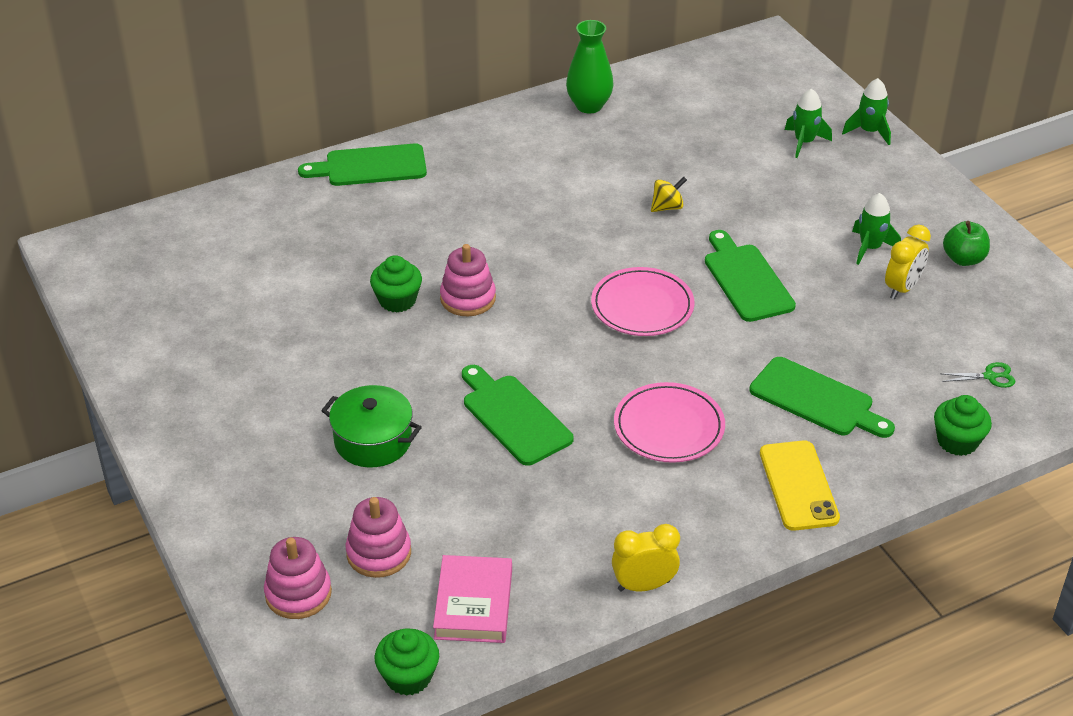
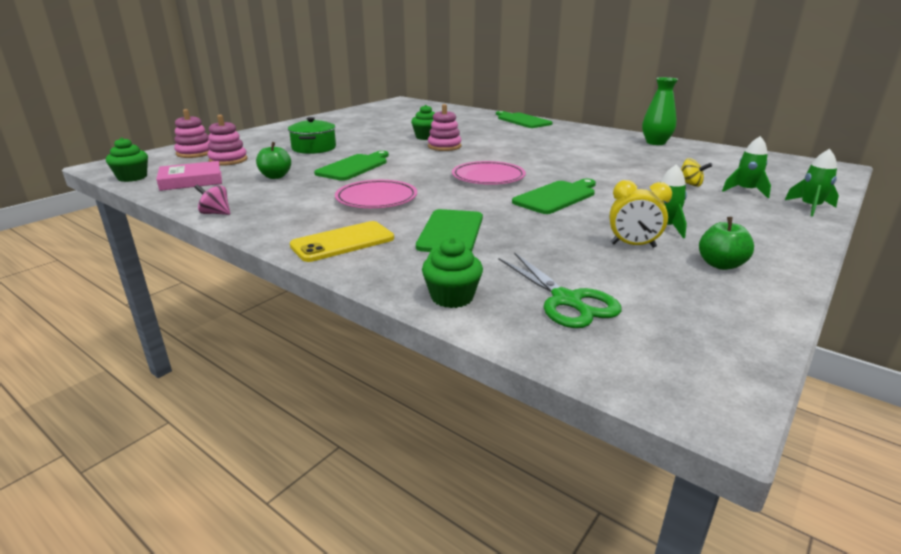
camera: 65 degrees right, 15 degrees down
yellow clock [612,524,680,591] -> pink spinning top [194,184,230,215]
yellow spinning top [651,177,687,212] -> yellow spinning top moved to [681,158,712,187]
green scissors [940,362,1015,388] -> green scissors [498,252,621,328], size x1.94
none -> green apple [256,142,291,179]

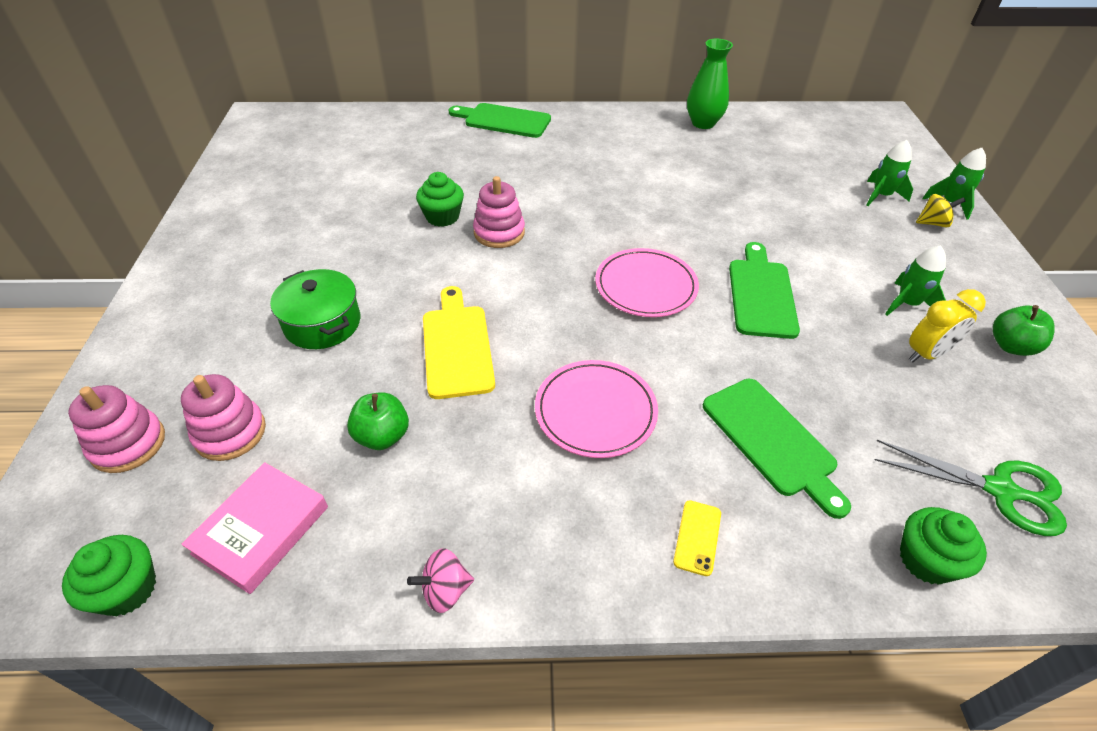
camera: 40 degrees left, 20 degrees up
yellow phone [290,221,394,262] -> yellow phone [673,500,721,576], size x0.55
green cutting board [314,151,389,181] -> yellow cutting board [423,286,495,399]
yellow spinning top [681,158,712,187] -> yellow spinning top moved to [916,194,965,227]

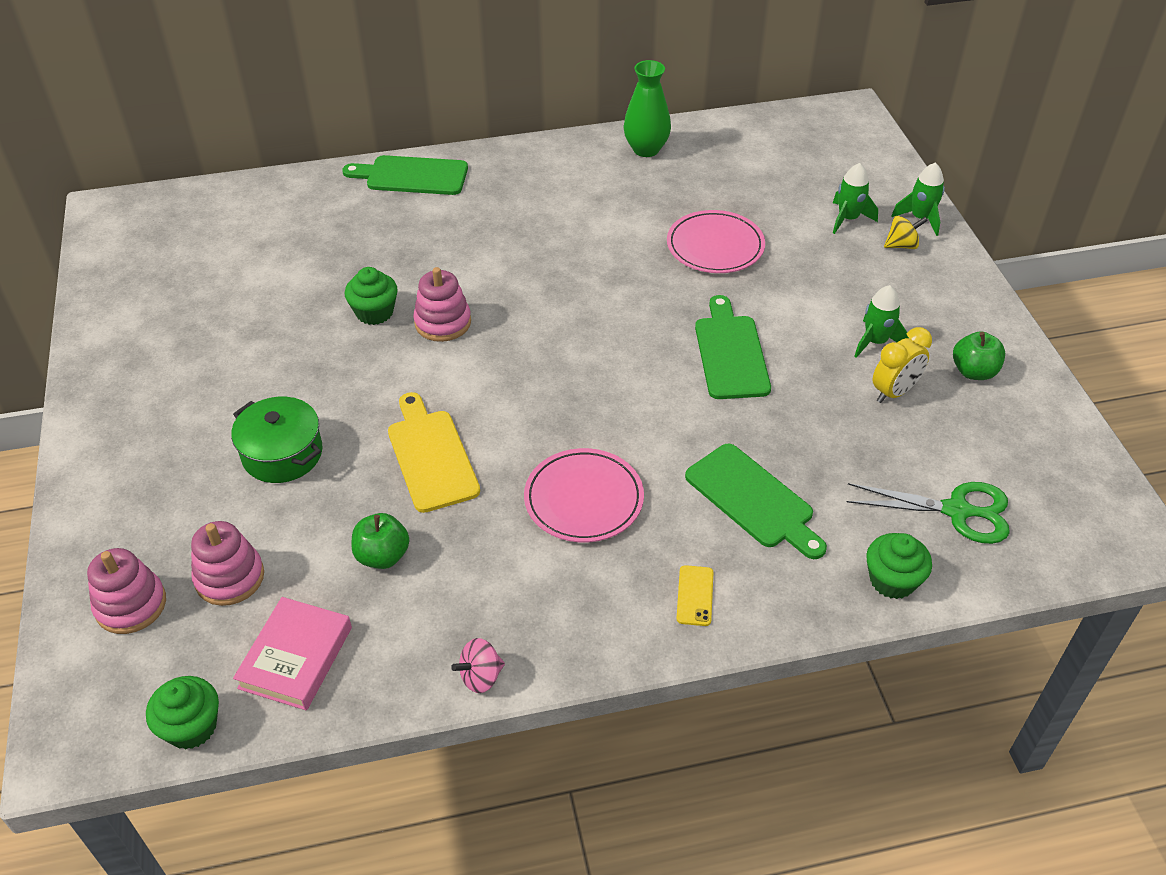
camera: 10 degrees left, 0 degrees up
pink plate [595,248,699,317] -> pink plate moved to [667,210,765,273]

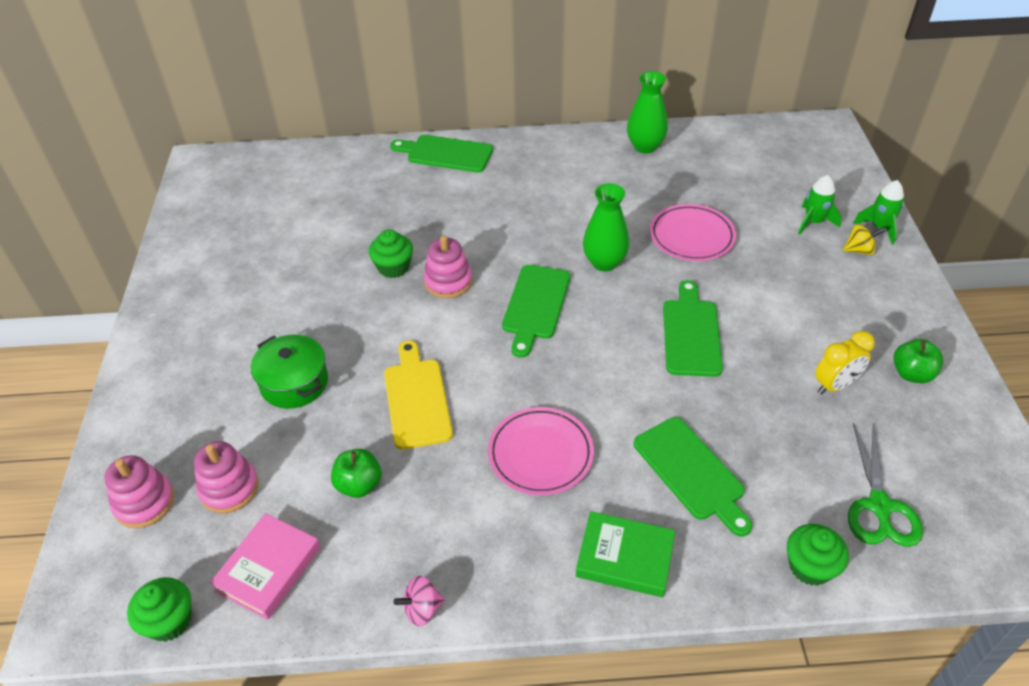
camera: 10 degrees right, 0 degrees up
yellow phone [676,565,714,626] -> green book [576,511,675,597]
green scissors [847,482,1010,544] -> green scissors turned 75 degrees clockwise [848,423,923,547]
green rocket [854,285,909,358] -> none
none -> green cutting board [502,265,570,358]
none -> green vase [583,183,630,271]

